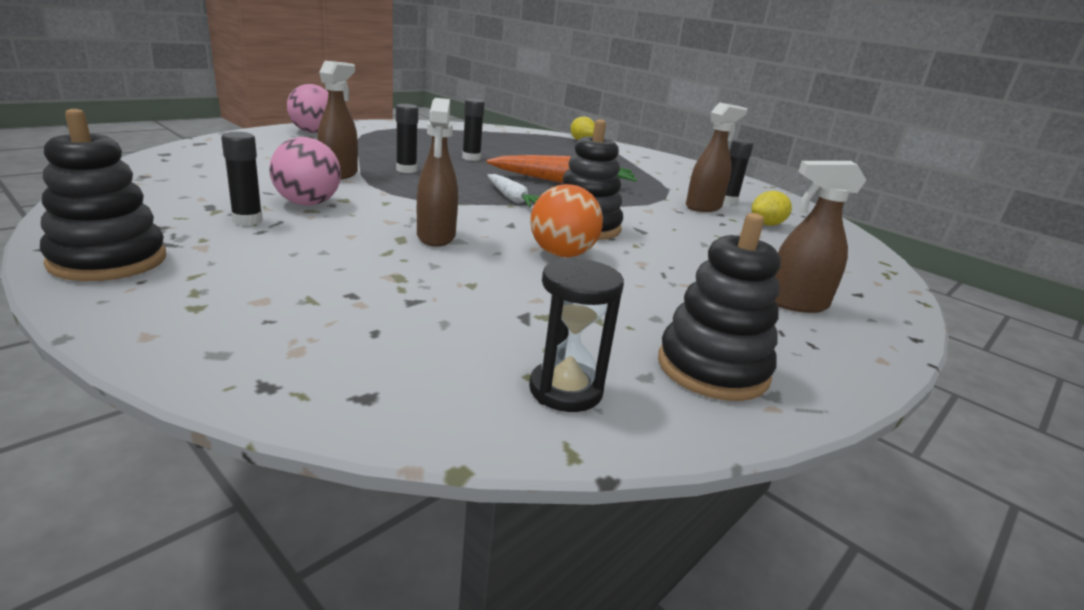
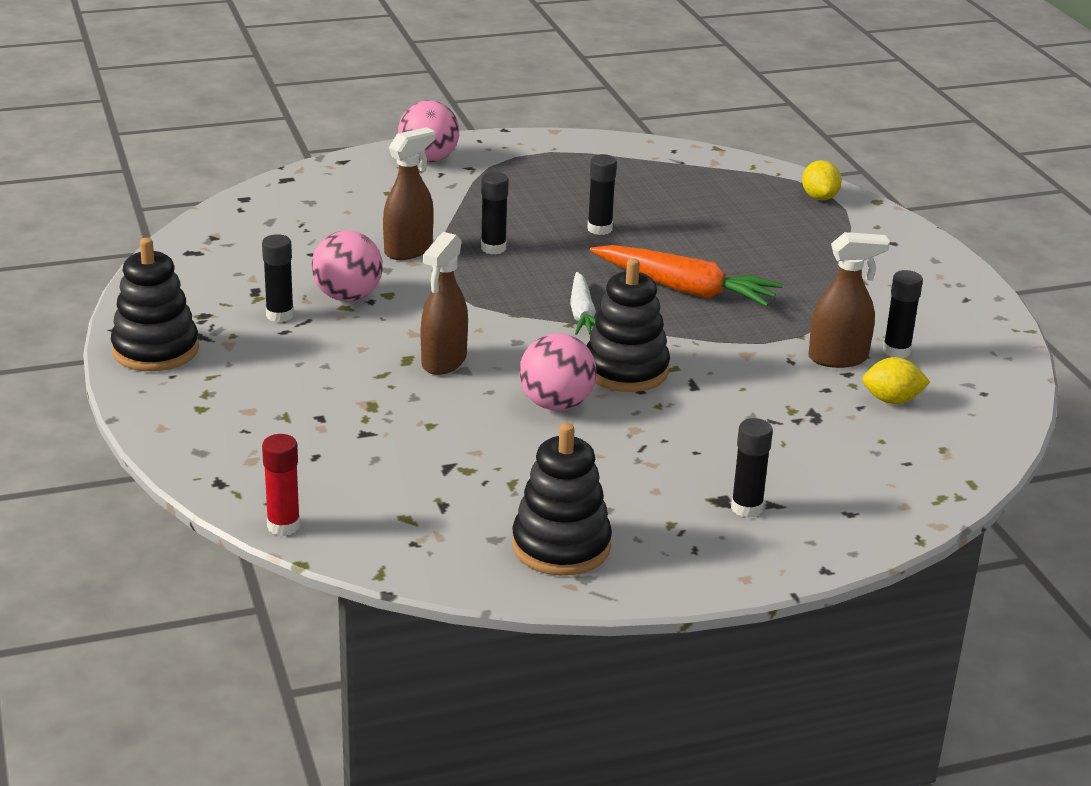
camera: 30 degrees right, 5 degrees up
black hourglass [529,257,624,412] -> none
orange ball [530,184,603,258] -> pink ball [519,333,597,411]
brown spray bottle [775,161,866,313] -> black glue stick [731,418,773,518]
none -> red glue stick [262,434,300,536]

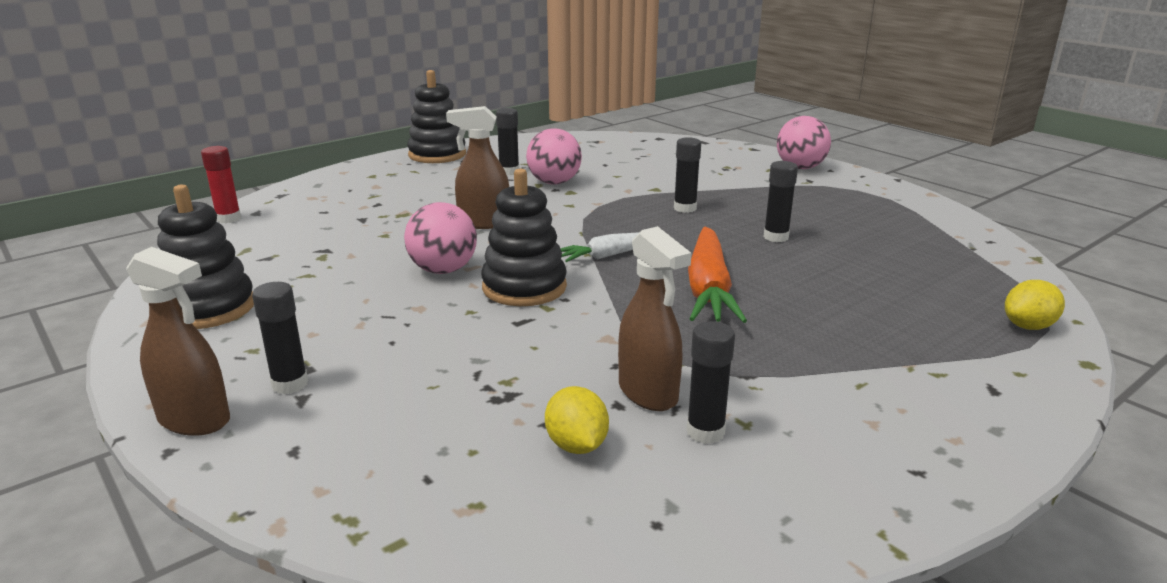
camera: 70 degrees right, 5 degrees down
brown spray bottle [383,127,435,260] -> brown spray bottle moved to [126,247,230,436]

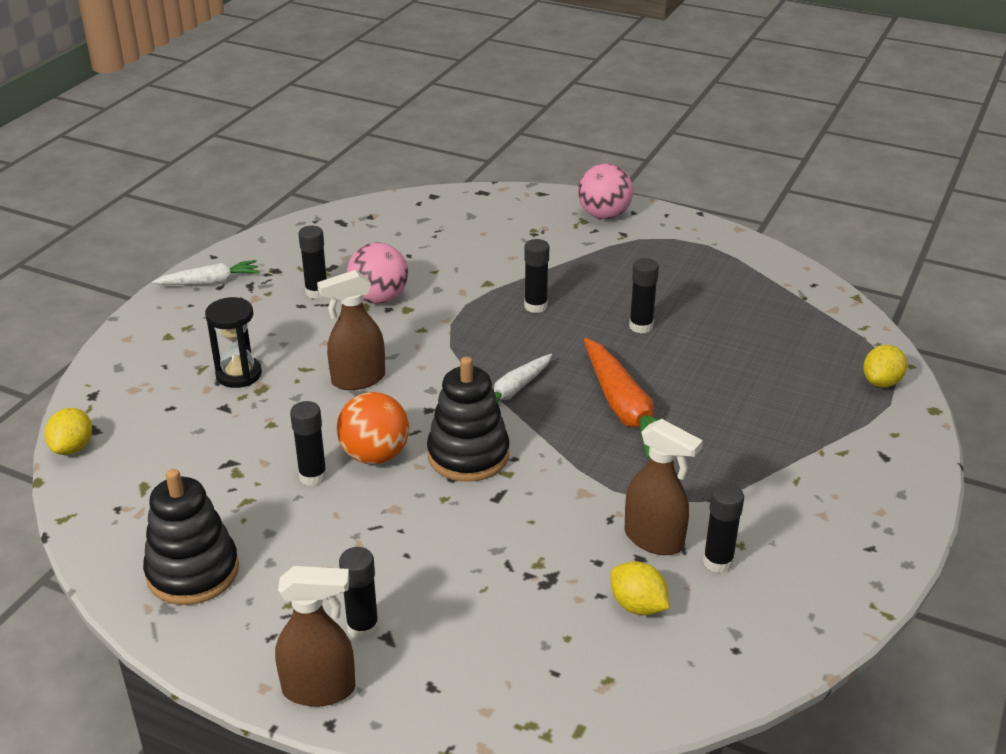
camera: 25 degrees left, 10 degrees up
red glue stick [201,146,241,223] -> yellow lemon [44,408,92,455]
pink ball [404,202,477,274] -> orange ball [337,392,409,464]
black stacking toy [407,70,466,163] -> white carrot [152,260,260,285]
none -> black hourglass [205,297,262,388]
none -> black glue stick [290,401,327,486]

